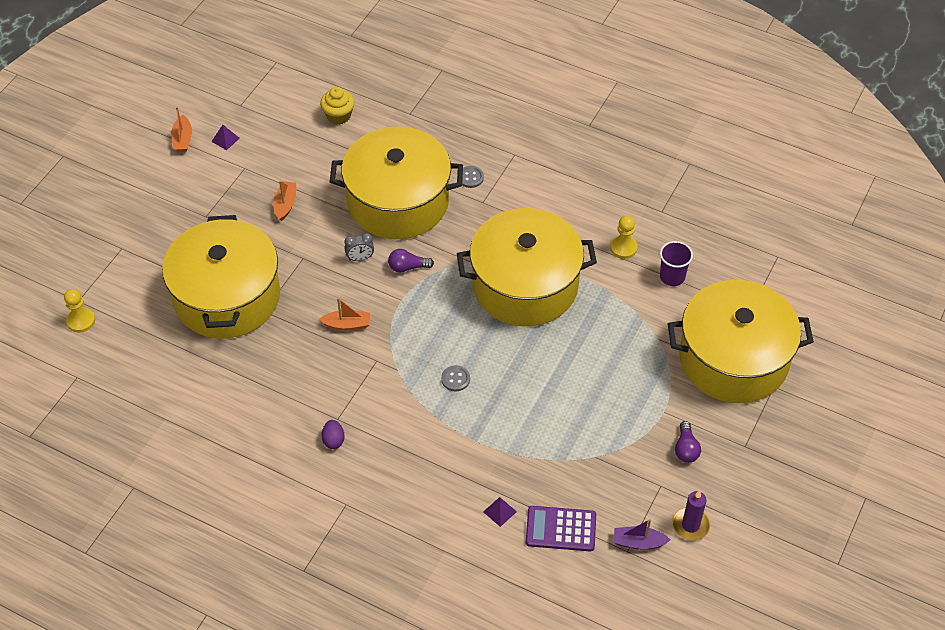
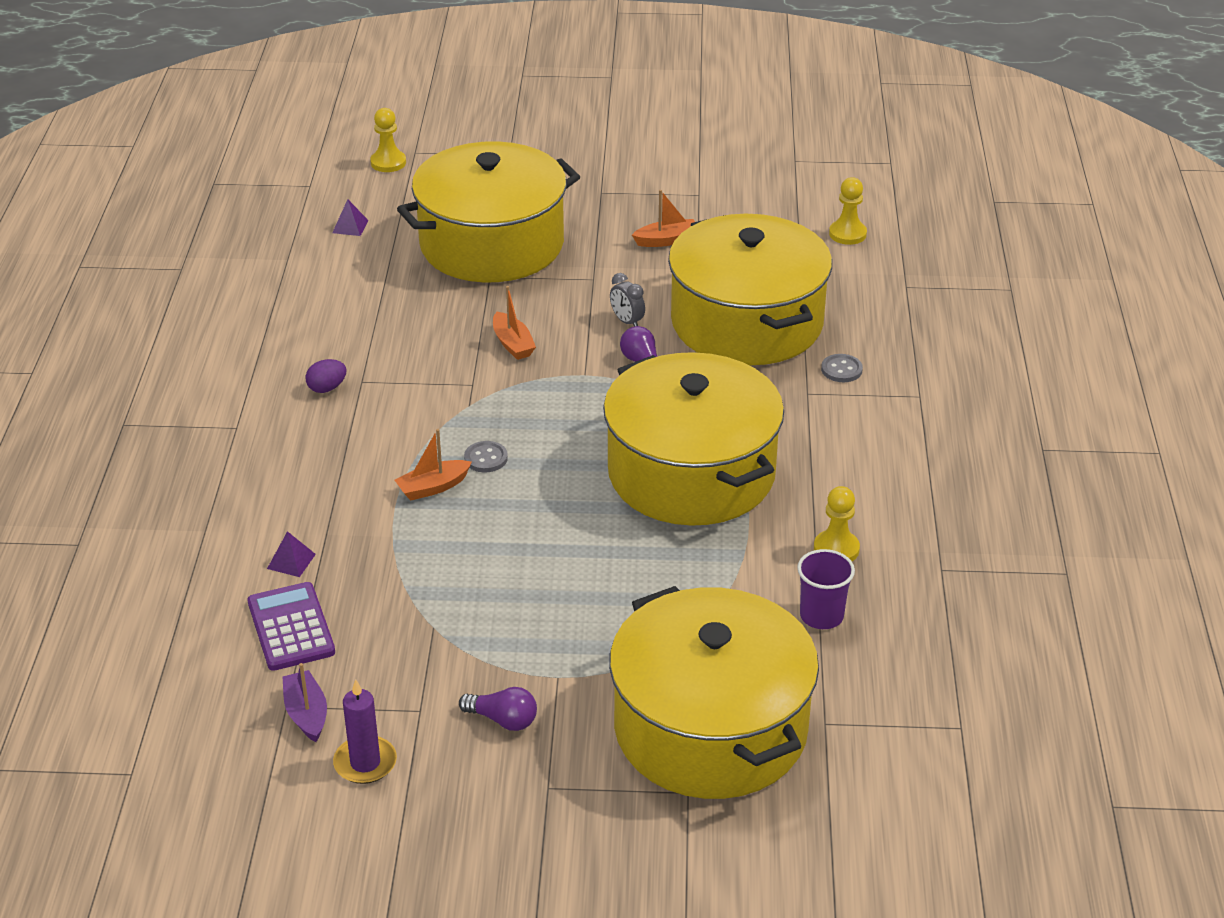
camera: 65 degrees right, 15 degrees down
orange boat [171,107,192,152] -> orange boat moved to [395,429,472,501]
purple pyramid [211,125,240,150] -> purple pyramid moved to [332,199,369,236]
yellow cupcake [320,87,355,125] -> yellow pawn [829,177,867,245]
purple light bulb [675,421,701,463] -> purple light bulb turned 135 degrees counterclockwise [459,687,537,731]

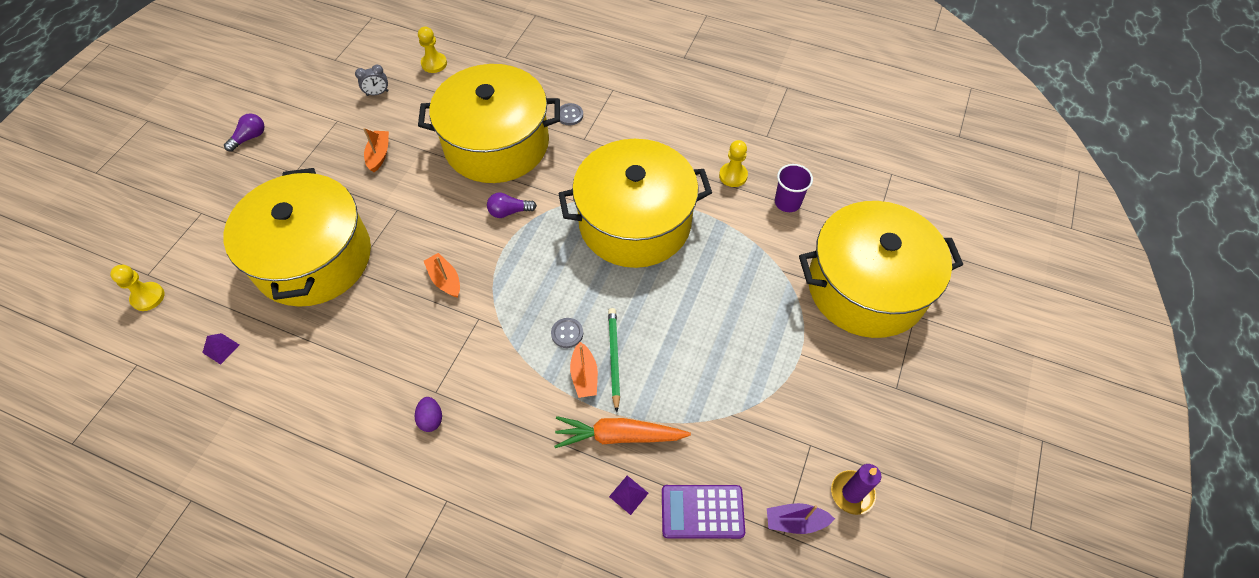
camera: 70 degrees left, 20 degrees up
purple light bulb [459,687,537,731] -> purple light bulb moved to [224,113,265,152]
orange boat [493,286,536,360] -> orange boat turned 120 degrees counterclockwise [424,253,460,298]
grey clock [610,273,645,327] -> grey clock moved to [355,65,389,96]
none -> orange carrot [554,416,691,448]
none -> green pencil [608,308,620,412]

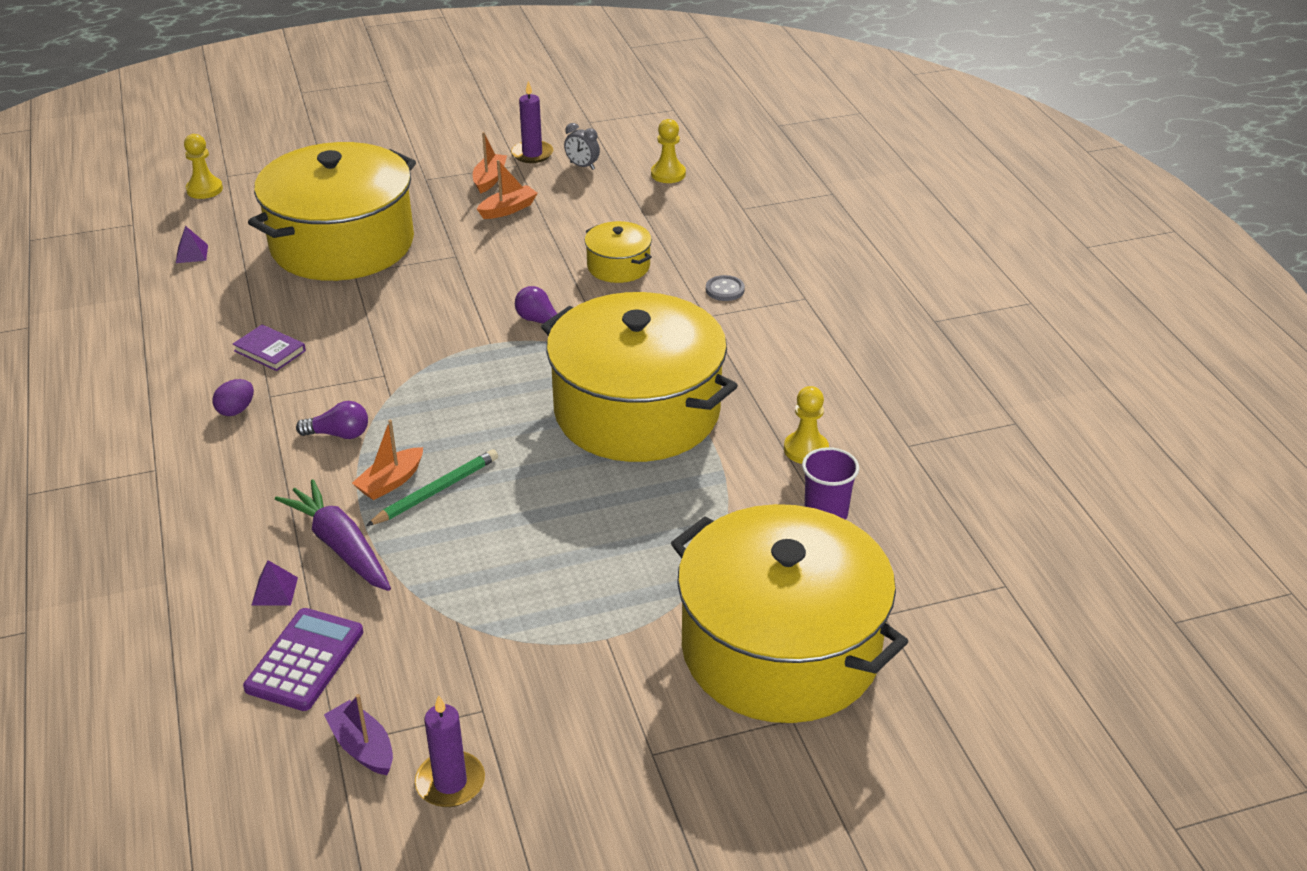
camera: 50 degrees right, 20 degrees down
purple light bulb [224,113,265,152] -> purple light bulb moved to [296,401,368,439]
yellow pot [418,64,560,183] -> yellow pot [585,221,652,283], size x0.43
orange boat [424,253,460,298] -> orange boat moved to [473,132,507,194]
grey button [551,318,583,348] -> none
orange carrot [554,416,691,448] -> purple carrot [275,479,391,591]
purple calculator [662,485,745,539] -> purple calculator turned 60 degrees clockwise [243,608,363,711]
none -> purple book [233,325,306,371]
none -> purple candle [511,81,553,163]

